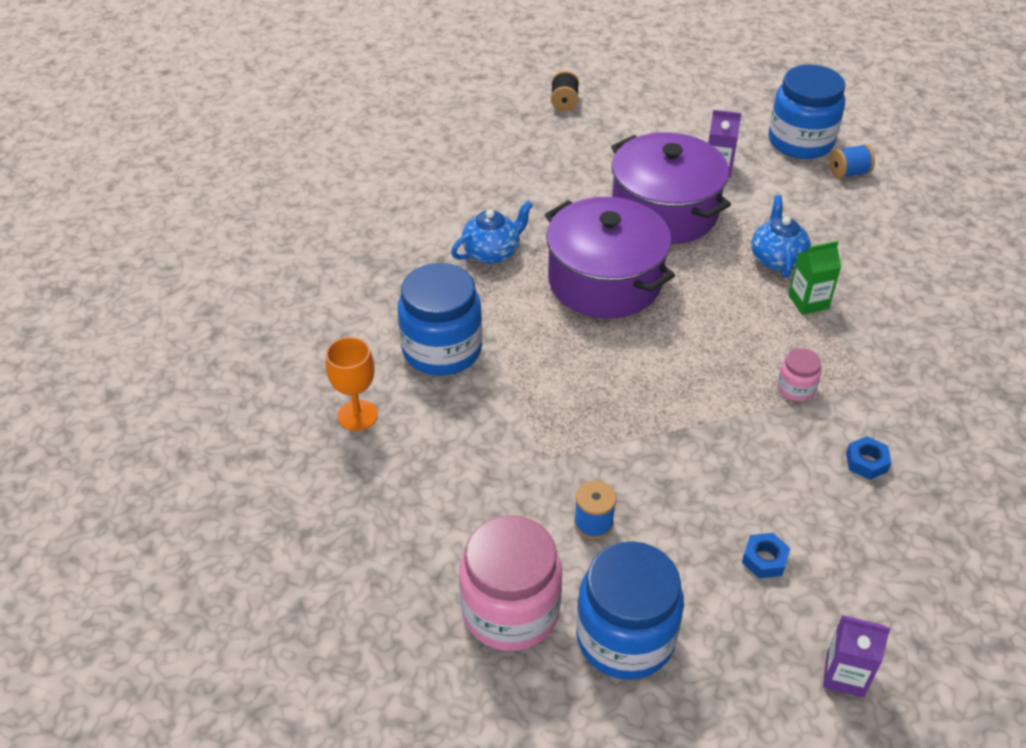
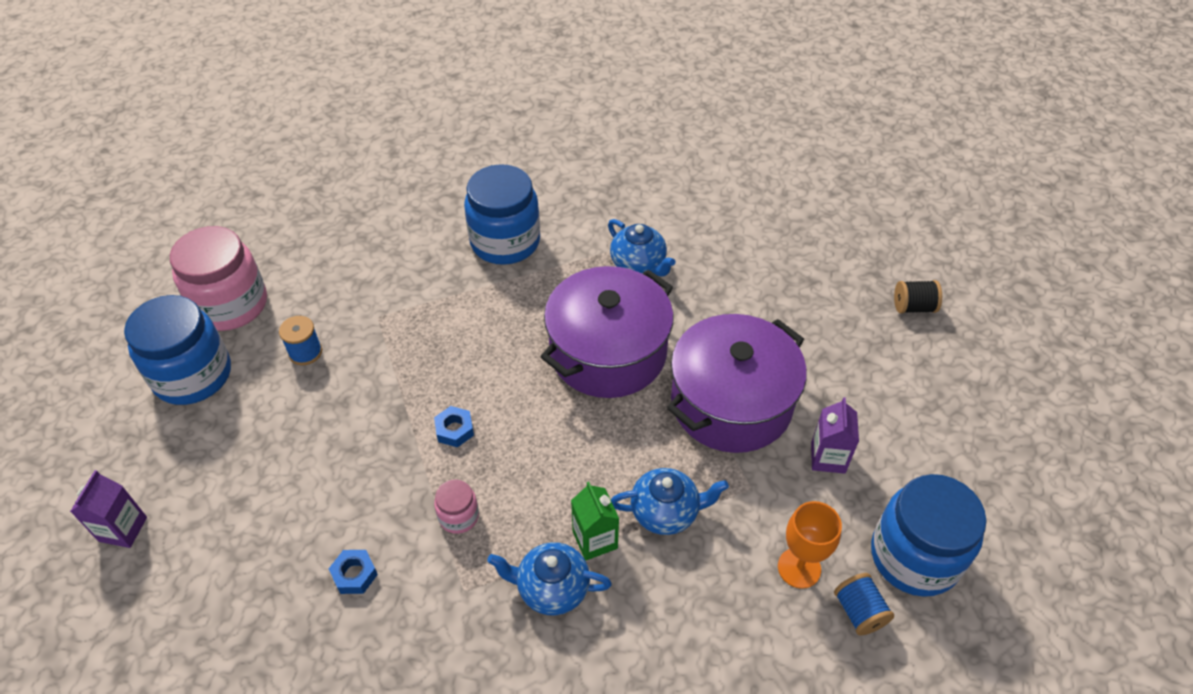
camera: 85 degrees right, 5 degrees up
orange goblet [326,337,378,431] -> orange goblet moved to [778,501,842,589]
blue nut [742,533,790,579] -> blue nut moved to [434,406,474,447]
none -> blue teapot [487,542,612,615]

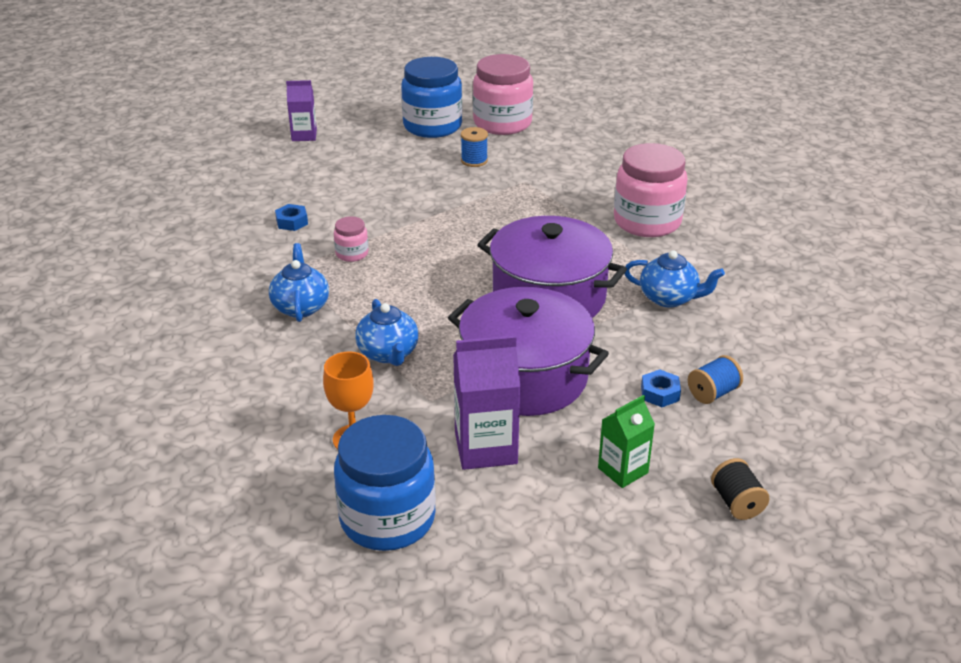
camera: 75 degrees right, 15 degrees down
blue nut [434,406,474,447] -> blue nut moved to [641,369,681,407]
blue jar [464,164,540,265] -> pink jar [614,143,688,237]
green carton [571,482,619,561] -> green carton moved to [598,395,655,488]
blue teapot [608,219,676,277] -> blue teapot turned 105 degrees counterclockwise [625,250,725,307]
purple carton [811,397,859,474] -> purple carton [453,335,520,470], size x1.58
blue spool [834,573,894,636] -> blue spool moved to [688,355,743,404]

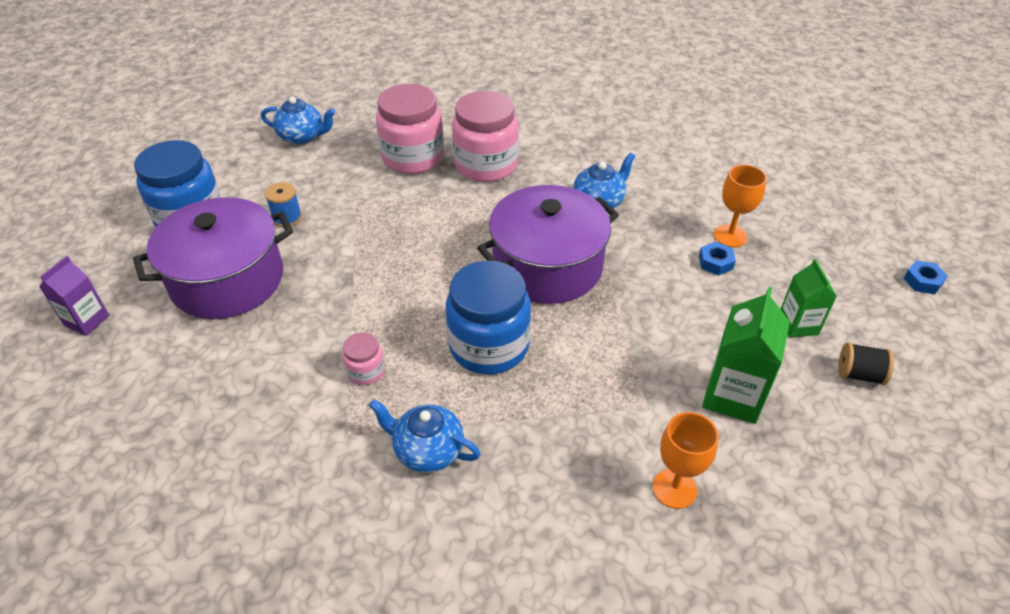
camera: 60 degrees left, 10 degrees up
blue nut [275,204,308,231] -> blue nut moved to [903,260,948,294]
blue jar [334,415,436,551] -> blue jar moved to [446,261,531,374]
blue teapot [355,299,419,366] -> blue teapot moved to [261,97,336,145]
purple pot [448,287,609,416] -> purple pot moved to [133,197,293,319]
purple carton [453,335,520,470] -> green carton [702,287,790,424]
pink jar [473,54,533,135] -> pink jar moved to [376,84,444,174]
blue spool [688,355,743,404] -> orange goblet [714,165,767,247]
black spool [711,458,770,520] -> black spool moved to [838,342,894,385]

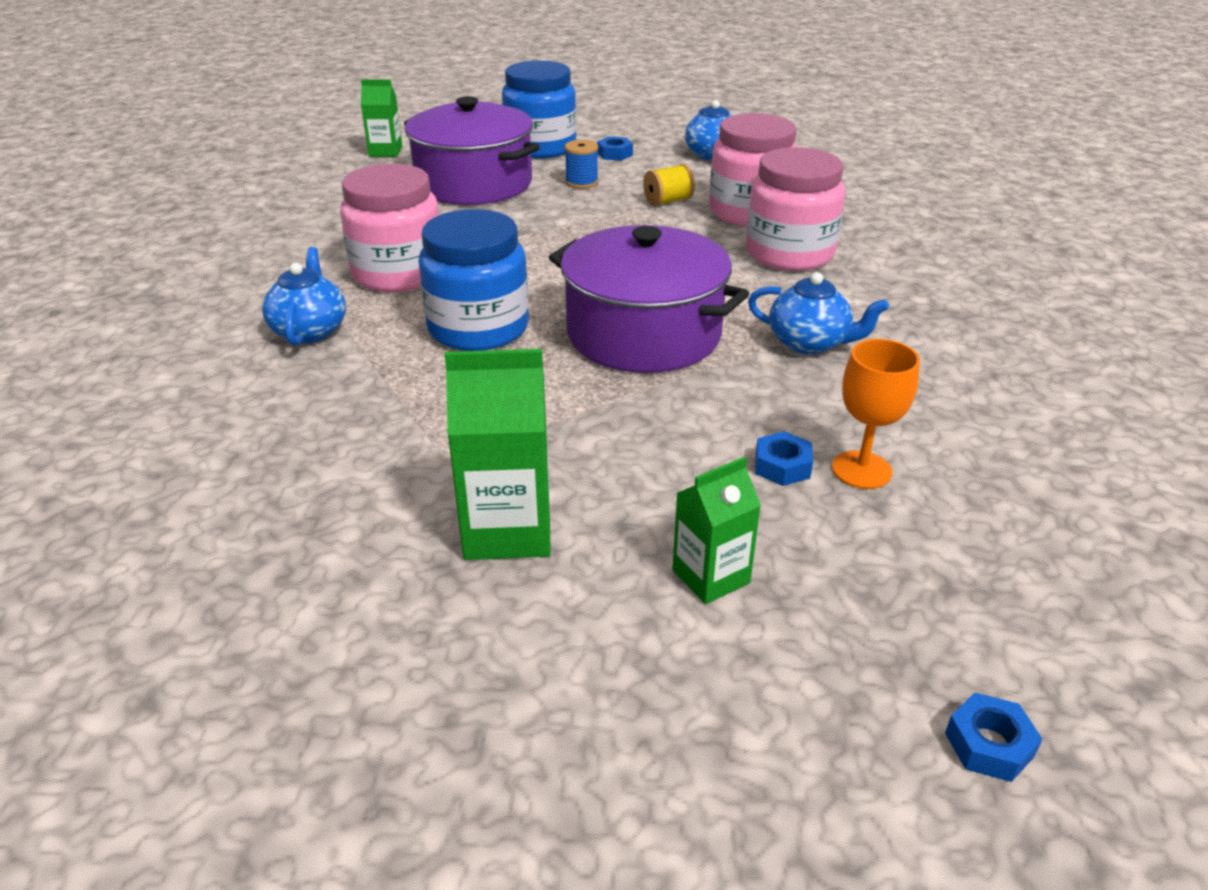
camera: 65 degrees right, 10 degrees down
purple carton [39,256,110,336] -> green carton [361,79,402,157]
pink jar [342,332,385,385] -> pink jar [340,164,439,292], size x2.15
orange goblet [653,412,718,509] -> none
black spool [838,342,894,385] -> none
none -> blue nut [597,137,633,161]
none -> yellow spool [643,164,695,206]

